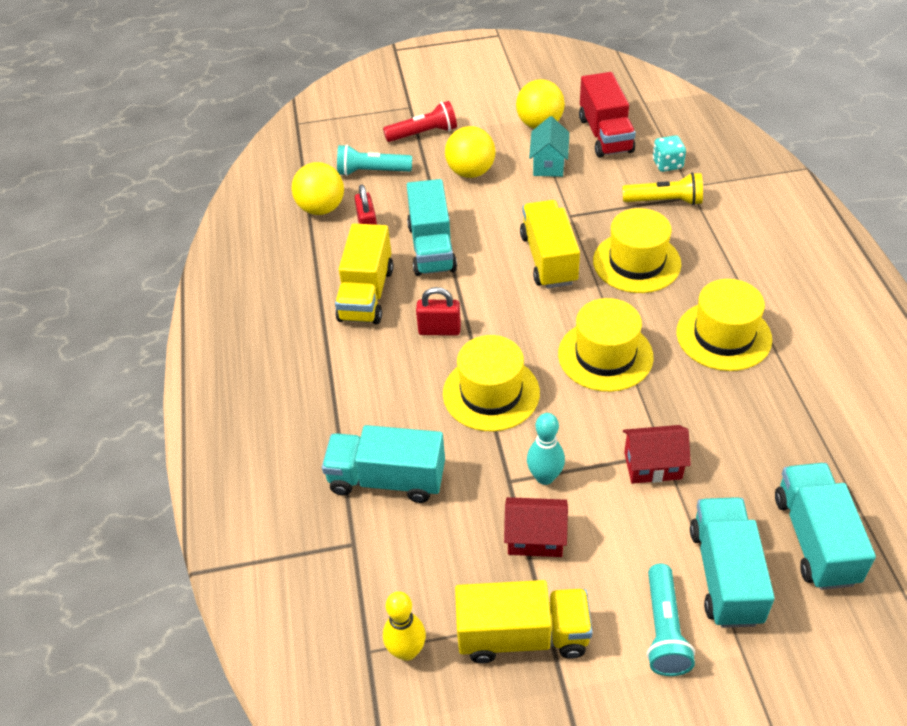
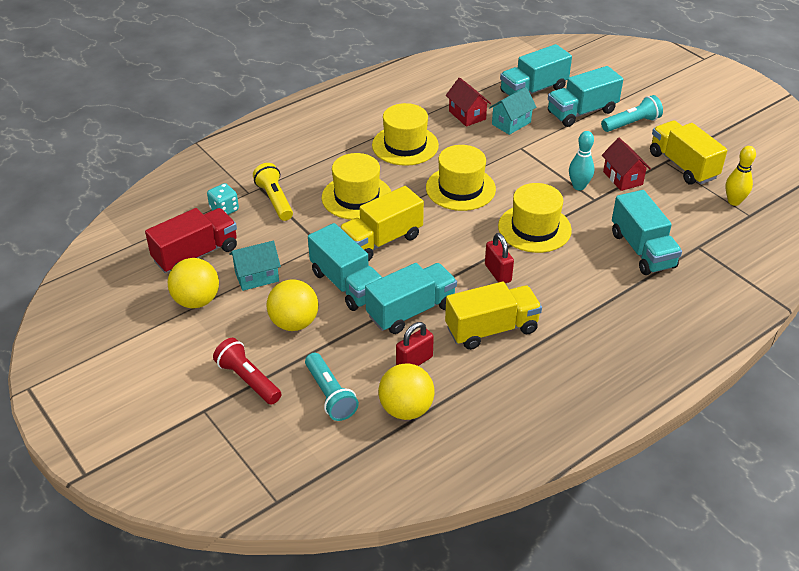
camera: 120 degrees left, 5 degrees down
red house [623,425,691,484] -> red house moved to [446,78,491,127]
none -> turquoise truck [308,223,382,311]
none -> turquoise house [489,87,536,135]

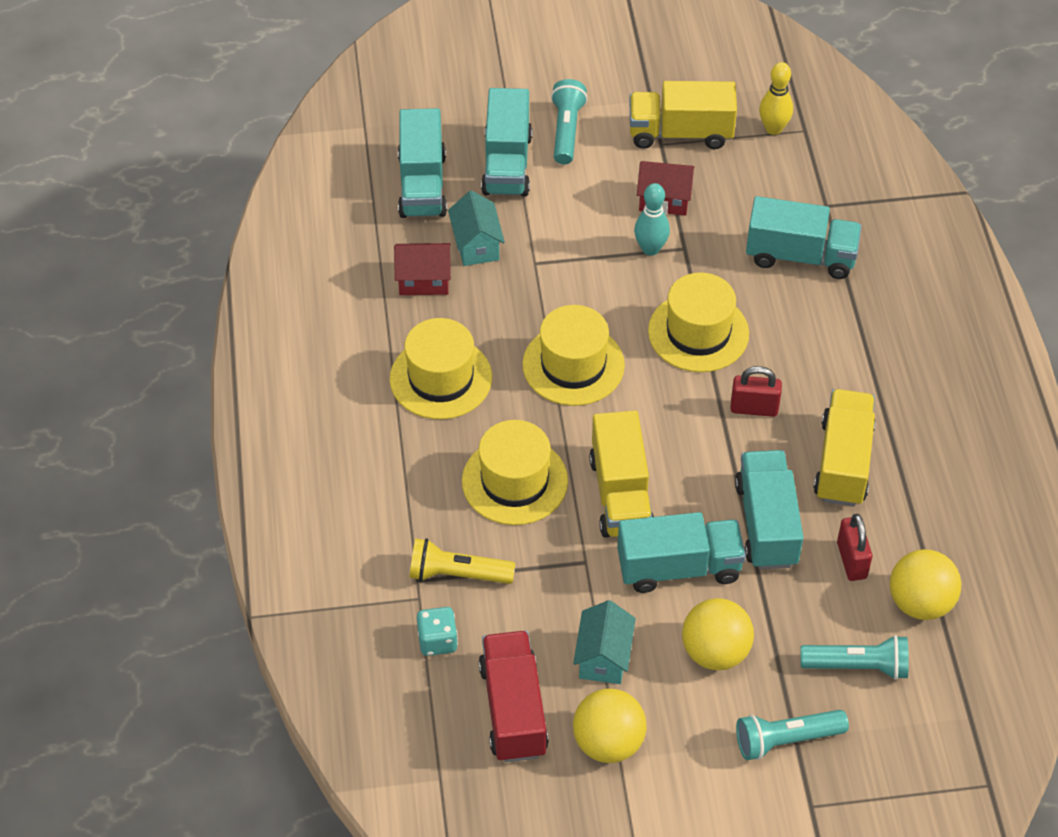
camera: 60 degrees left, 10 degrees up
red flashlight [213,338,281,405] -> turquoise flashlight [736,710,849,760]

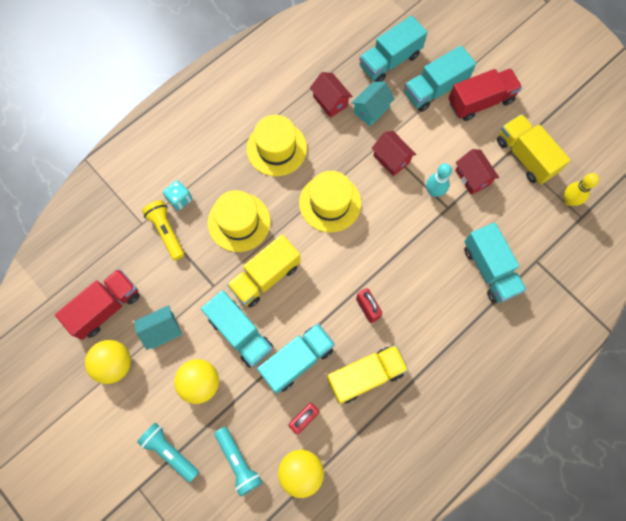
camera: 55 degrees right, 20 degrees up
turquoise dice [417,607,458,656] -> turquoise dice moved to [163,180,192,211]
turquoise flashlight [551,79,588,165] -> red truck [448,68,522,121]
yellow hat [648,273,749,372] -> none
none -> red house [371,131,416,176]

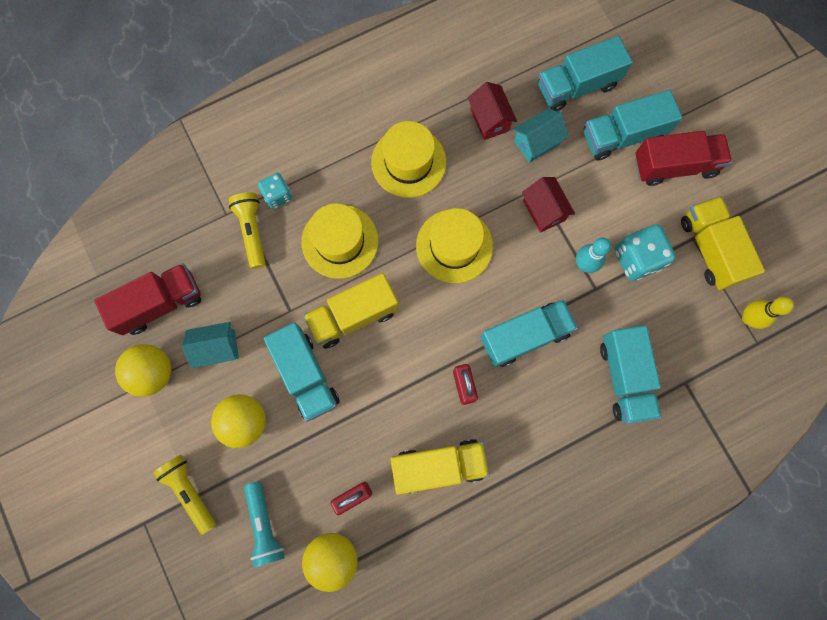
camera: 15 degrees right, 5 degrees up
turquoise flashlight [137,422,199,483] -> yellow flashlight [153,455,216,535]
turquoise truck [257,323,335,394] -> turquoise truck moved to [480,299,578,367]
red house [455,149,499,195] -> turquoise dice [615,224,676,281]

